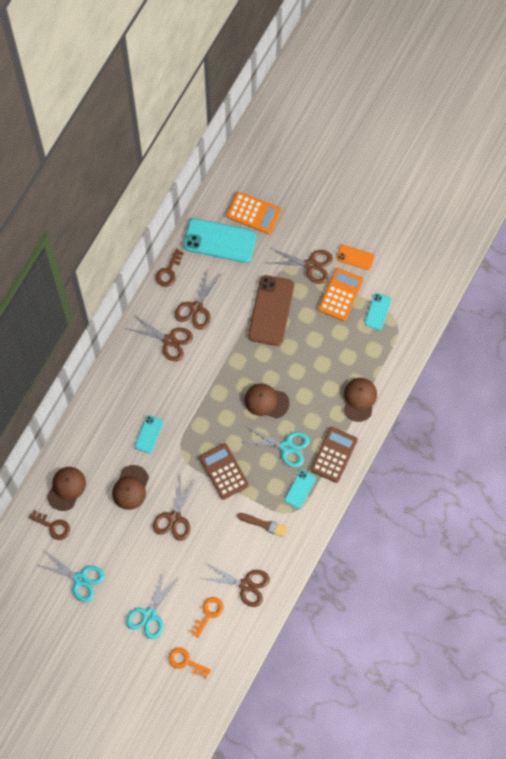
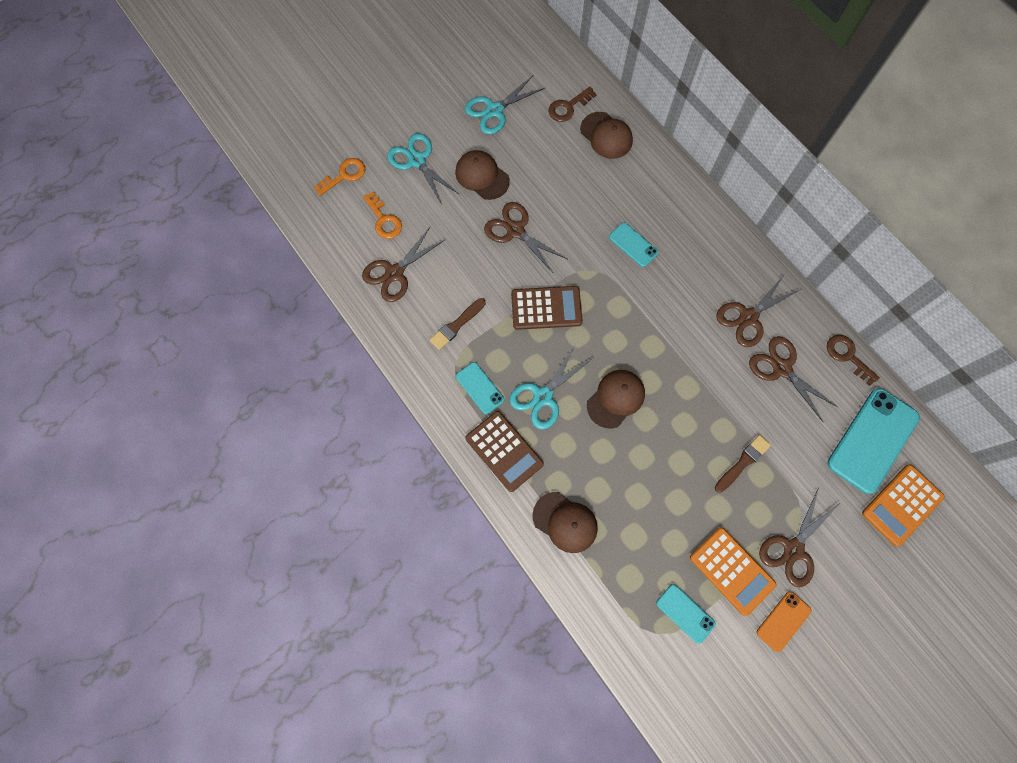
camera: 115 degrees right, 0 degrees up
brown cap [112,465,149,510] -> brown cap moved to [455,150,510,200]
brown phone [248,275,294,346] -> brown brush [715,435,771,493]

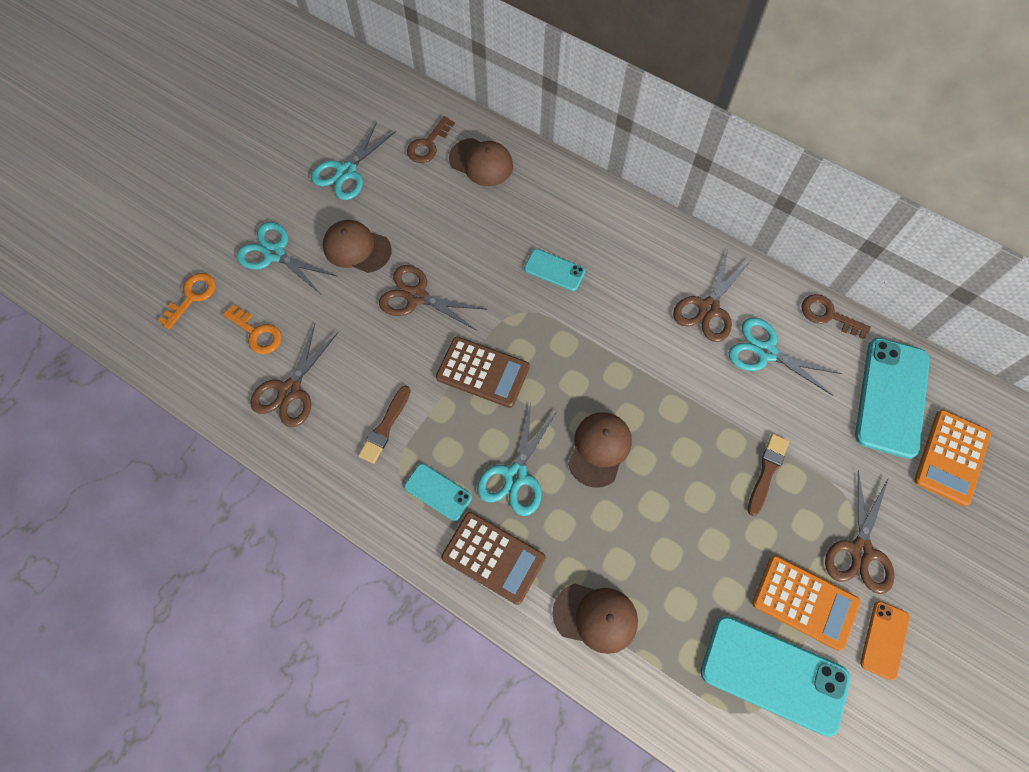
camera: 20 degrees left, 5 degrees down
brown calculator [511,286,583,330] -> brown calculator turned 45 degrees clockwise [436,337,530,408]
turquoise phone [656,584,716,644] -> turquoise phone [700,616,850,737], size x1.94
brown scissors [749,336,839,422] -> turquoise scissors [728,318,842,396]

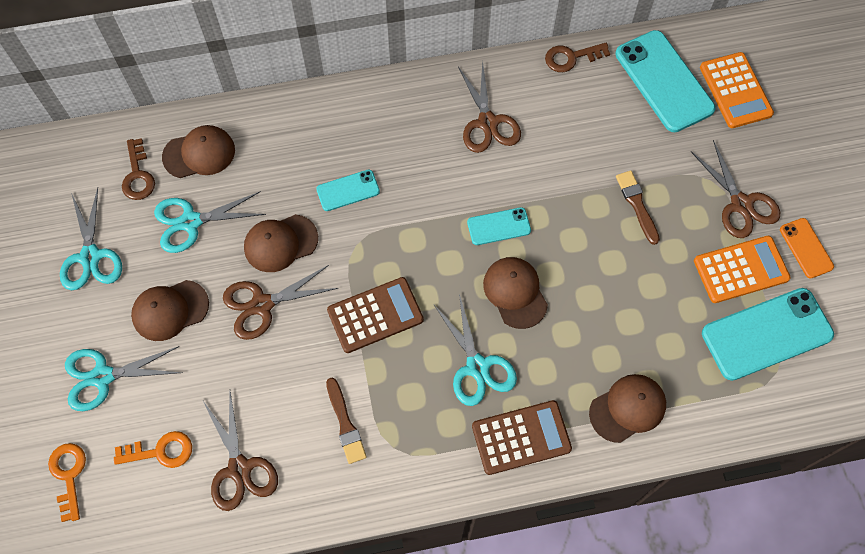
camera: 45 degrees left, 0 degrees up
turquoise phone [404,463,472,521] -> turquoise phone moved to [467,207,531,245]
turquoise scissors [728,318,842,396] -> turquoise scissors moved to [154,191,266,253]
none -> brown cap [244,214,318,272]

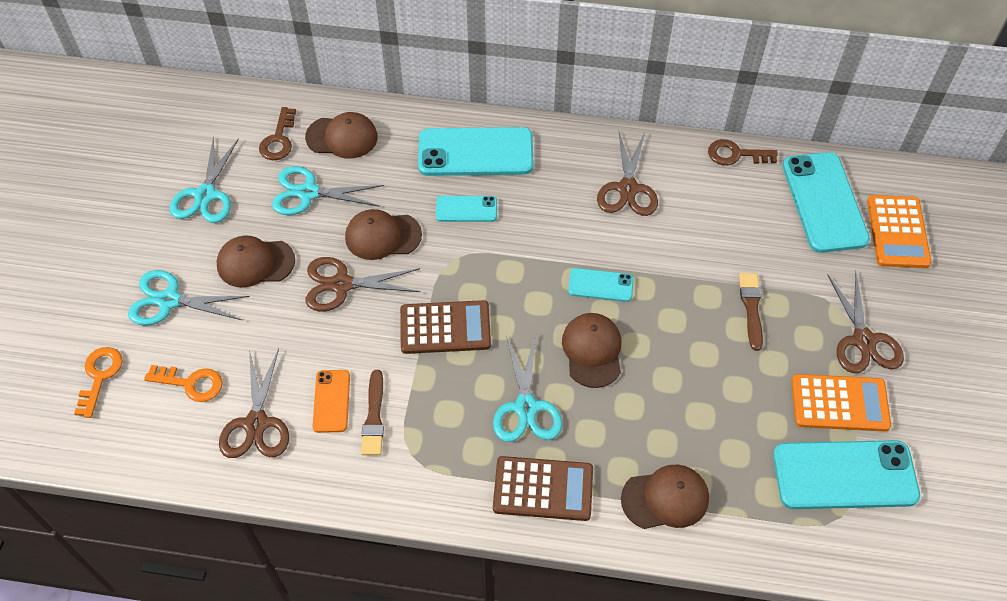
camera: 20 degrees right, 10 degrees down
orange phone [780,218,834,279] -> orange phone moved to [313,370,350,433]
none -> turquoise phone [418,127,534,176]

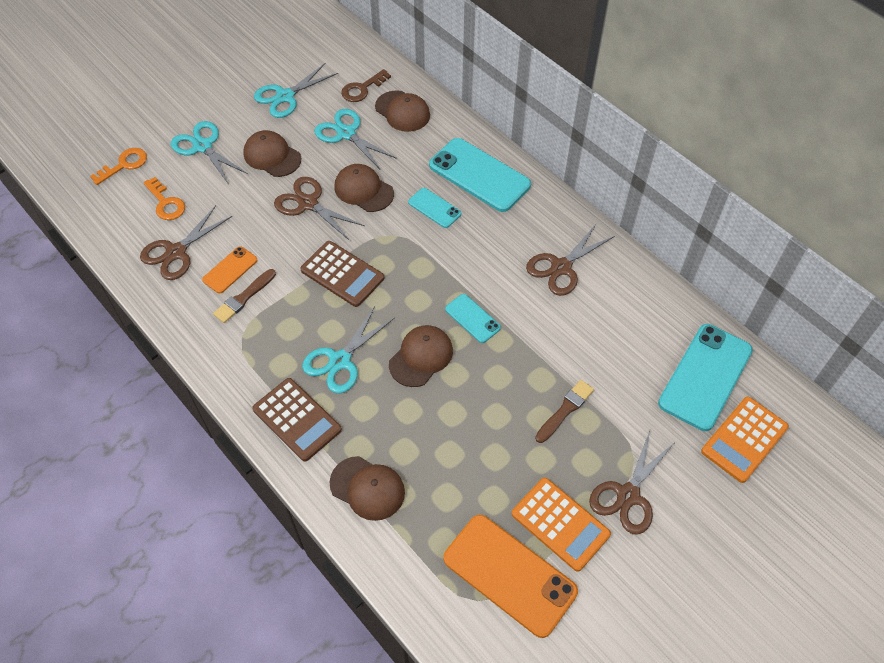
camera: 40 degrees right, 0 degrees up
brown key [708,139,778,165] -> none
turquoise phone [773,440,920,509] -> orange phone [443,515,578,638]

